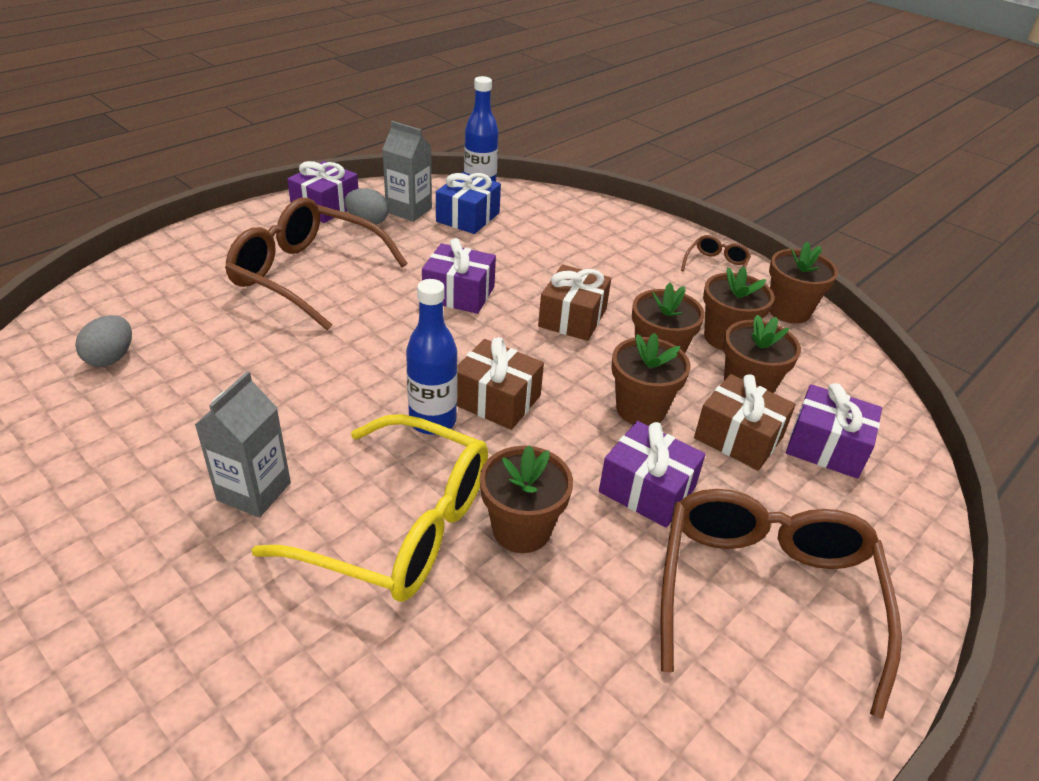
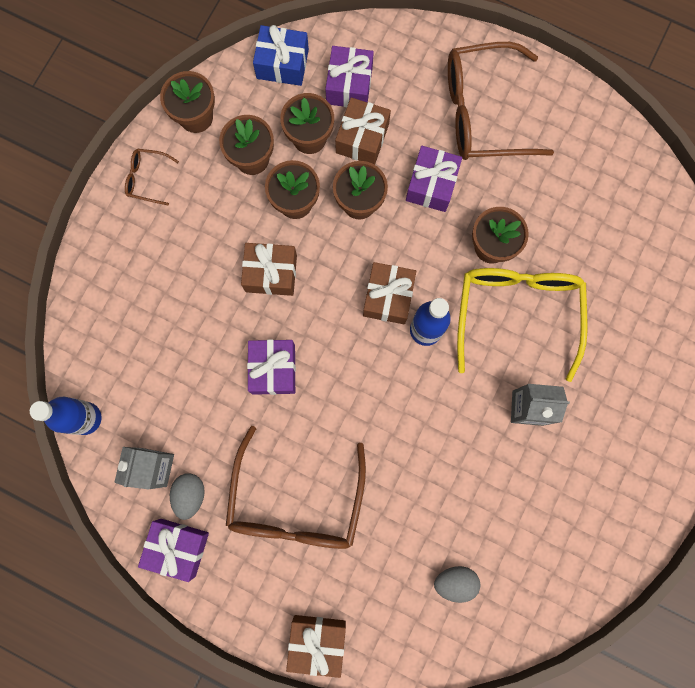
camera: 105 degrees left, 40 degrees up
blue gift [436,172,501,234] -> blue gift moved to [253,25,309,86]
none -> brown gift [286,615,346,678]

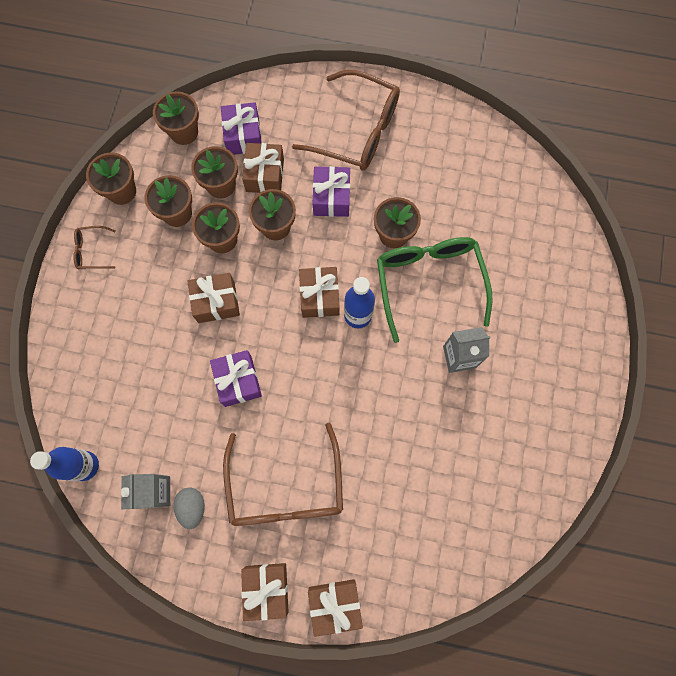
camera: 15 degrees left, 5 degrees down
purple gift [138,519,209,582] -> none
blue gift [253,25,309,86] -> brown flower pot [153,91,199,145]
grey egg [434,566,480,603] -> none
brown glasses [448,42,554,160] -> brown glasses turned 135 degrees counterclockwise [292,70,400,171]
yellow glasses [457,268,588,382] -> green glasses [377,237,493,343]
none -> brown gift [241,563,288,621]

